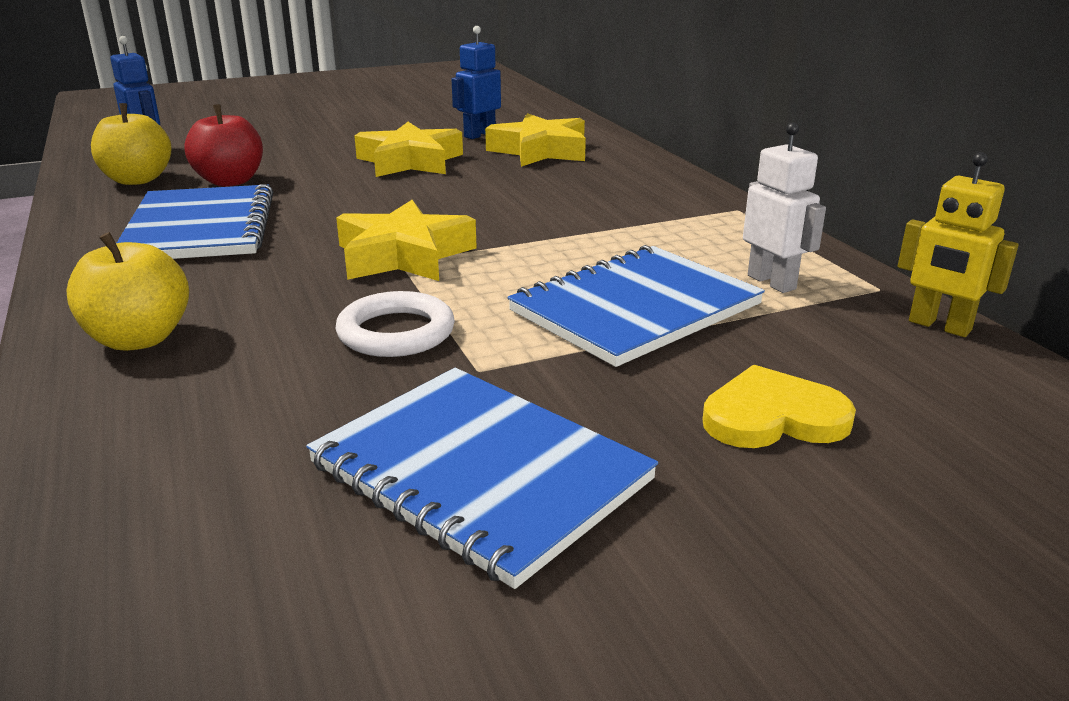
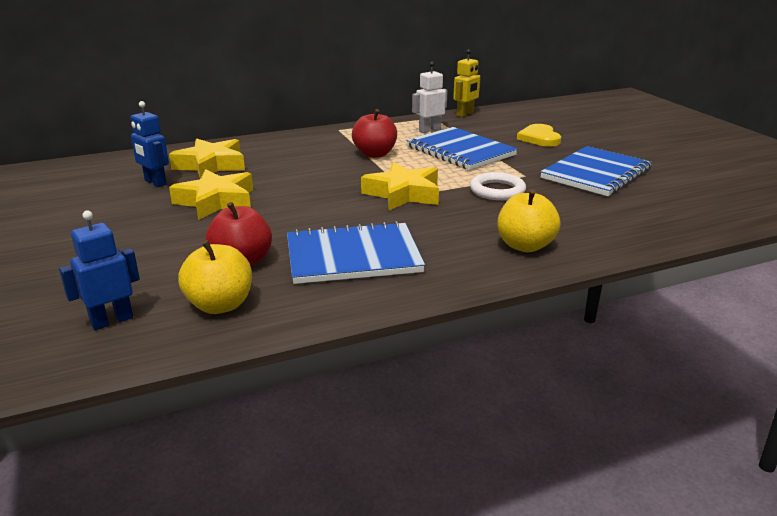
camera: 90 degrees left, 0 degrees up
none -> red apple [352,109,397,158]

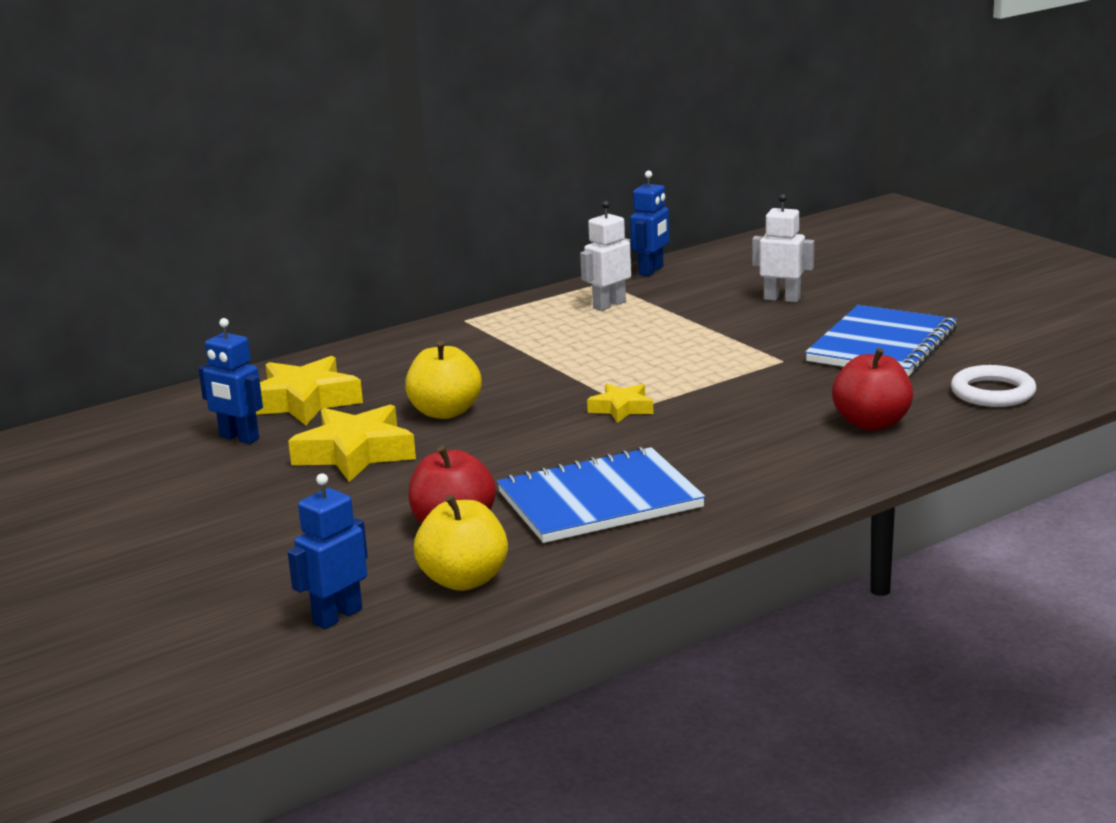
camera: 10 degrees left, 5 degrees down
red apple [352,109,397,158] -> red apple moved to [832,348,913,431]
yellow star [361,162,439,211] -> yellow star [587,383,654,423], size x0.56
blue notebook [406,127,518,170] -> none
yellow robot [453,49,481,117] -> blue robot [630,171,670,276]
white ring [470,172,526,200] -> white ring moved to [951,365,1036,407]
yellow apple [497,189,560,252] -> yellow apple moved to [405,341,482,419]
yellow heart [517,124,561,147] -> white robot [752,194,814,303]

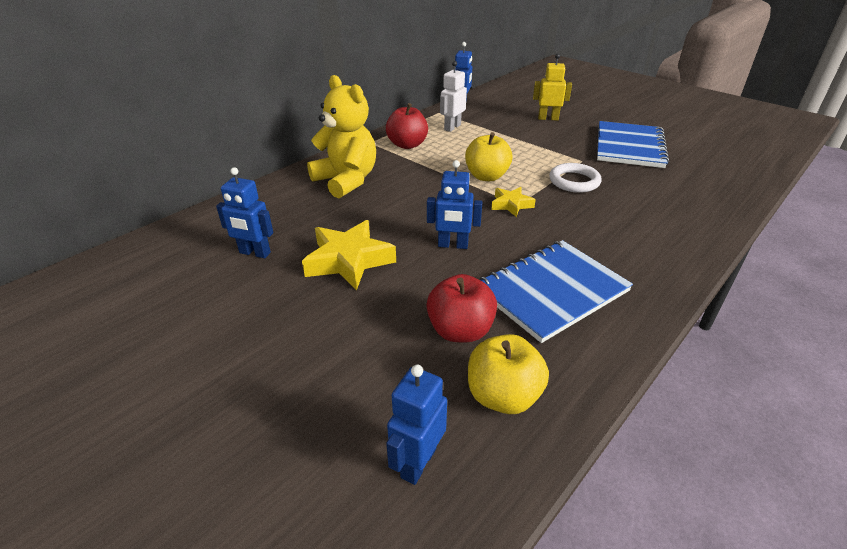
camera: 15 degrees left, 15 degrees up
yellow star [256,356,363,425] -> none
yellow apple [405,341,482,419] -> yellow apple moved to [465,132,513,181]
white robot [752,194,814,303] -> yellow robot [533,54,572,121]
red apple [832,348,913,431] -> red apple moved to [386,103,428,149]
white ring [951,365,1036,407] -> white ring moved to [549,163,602,193]
none -> yellow teddy bear [307,75,376,198]
none -> blue robot [427,160,482,249]

